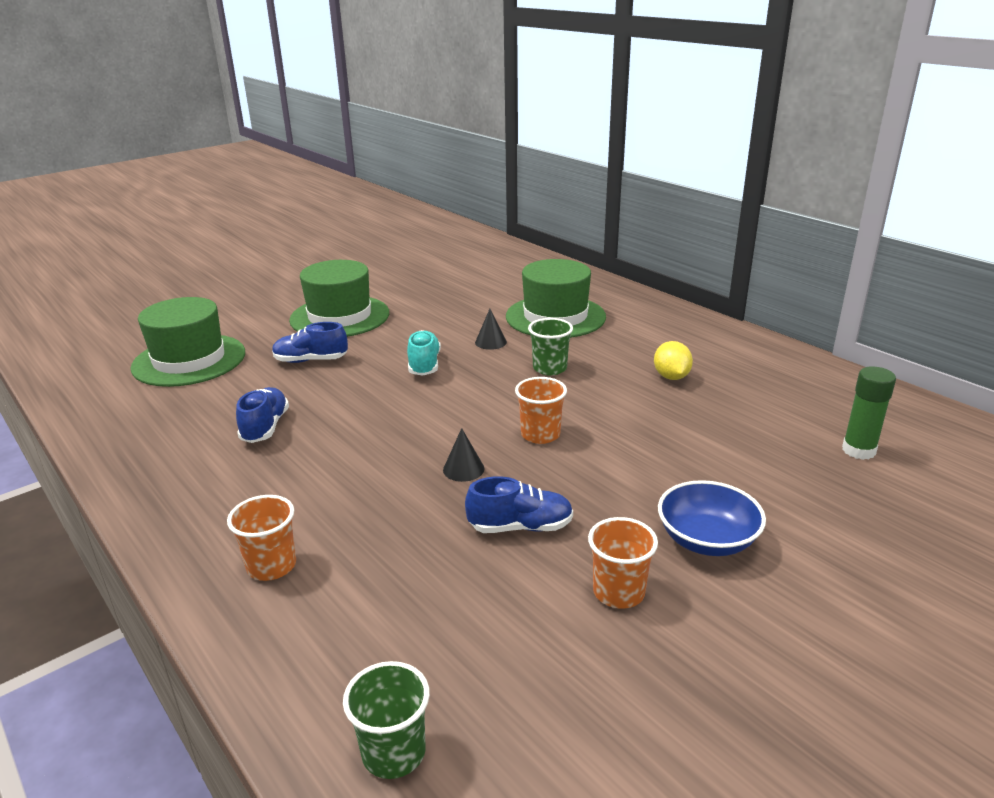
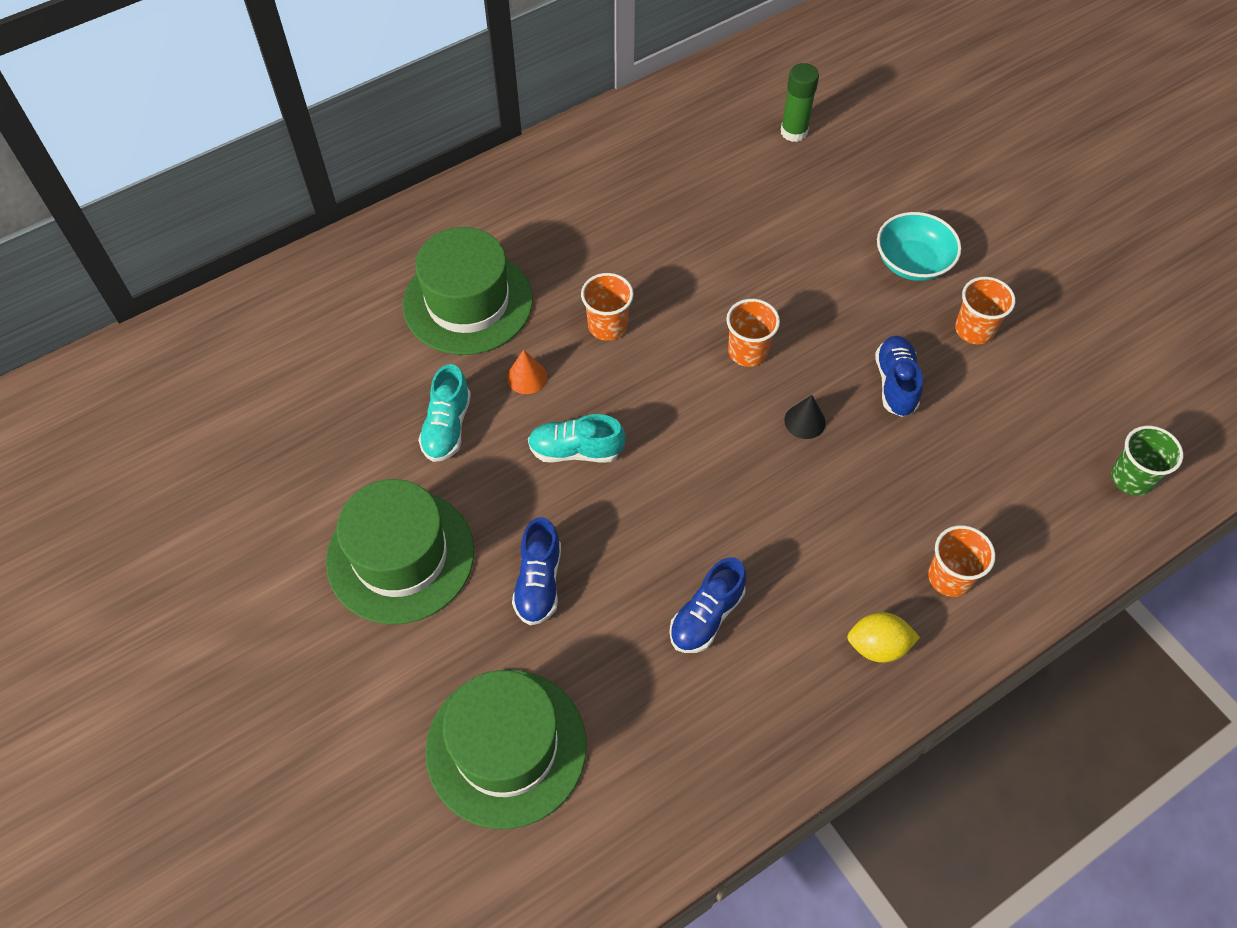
camera: 85 degrees left, 30 degrees up
blue shoe [236,387,289,443] -> blue shoe turned 60 degrees counterclockwise [669,557,746,653]
black cone [475,309,507,350] -> orange cone [507,350,547,394]
green cup [528,318,573,375] -> orange cup [581,273,634,341]
yellow lemon [654,341,693,380] -> yellow lemon moved to [847,612,920,663]
blue bowl [658,480,766,556] -> turquoise bowl [877,212,961,281]
none -> turquoise shoe [418,364,471,462]

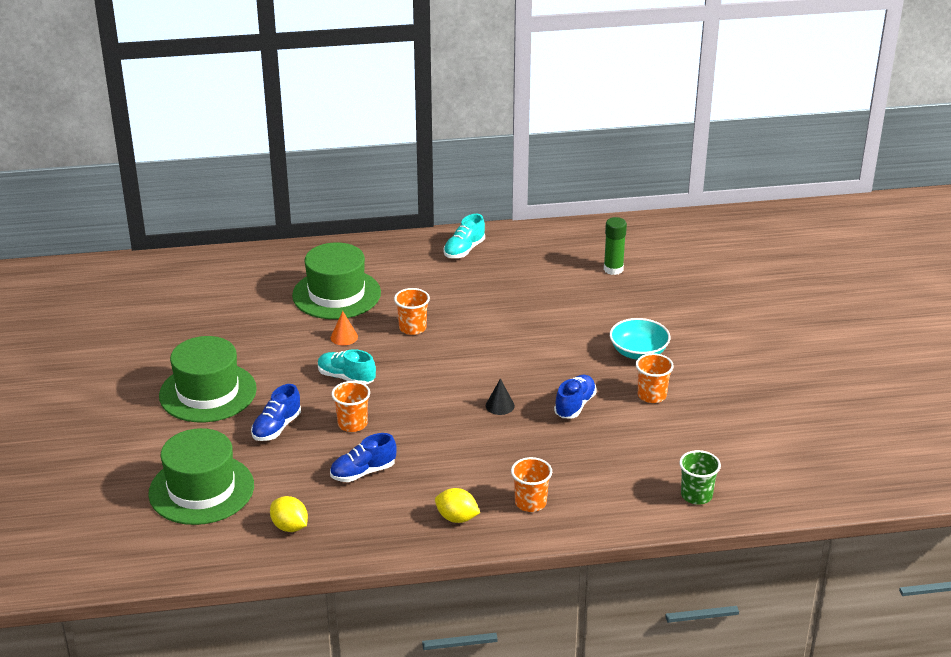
camera: 25 degrees right, 25 degrees down
turquoise shoe [418,364,471,462] -> turquoise shoe moved to [443,214,485,258]
orange cup [726,299,780,367] -> orange cup moved to [332,381,370,432]
none -> yellow lemon [270,496,308,532]

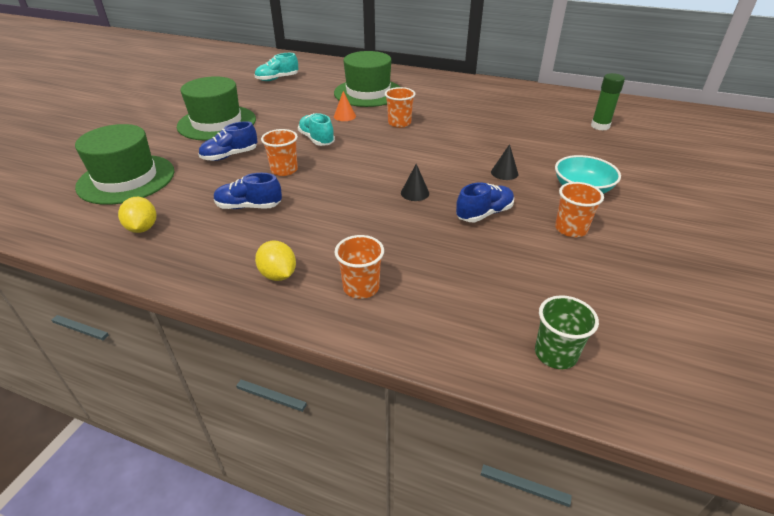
camera: 30 degrees right, 5 degrees up
turquoise shoe [443,214,485,258] -> turquoise shoe moved to [254,53,298,81]
none -> black cone [491,144,518,180]

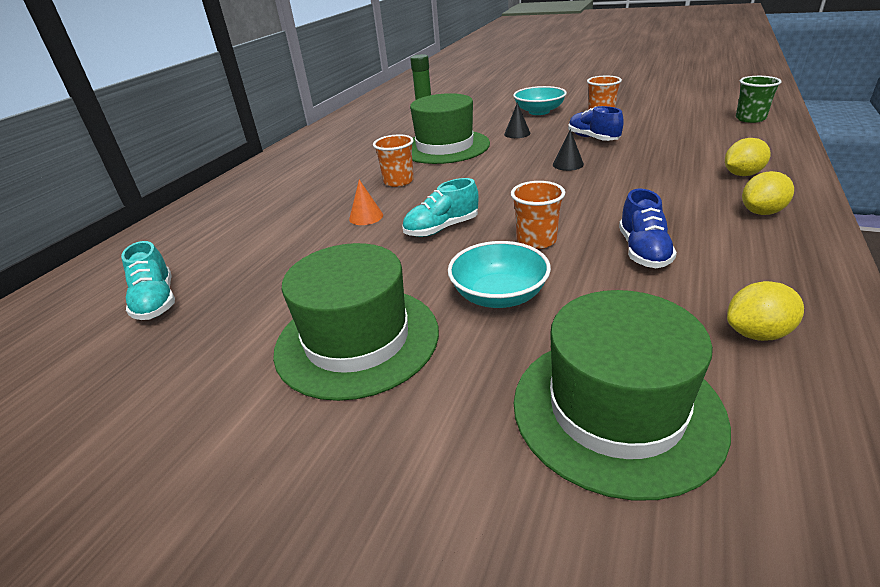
camera: 85 degrees left, 5 degrees down
blue shoe [199,121,258,161] -> turquoise bowl [448,241,551,308]
green hat [334,51,400,107] -> green hat moved to [410,93,490,164]
orange cup [335,235,384,299] -> yellow lemon [725,138,770,176]

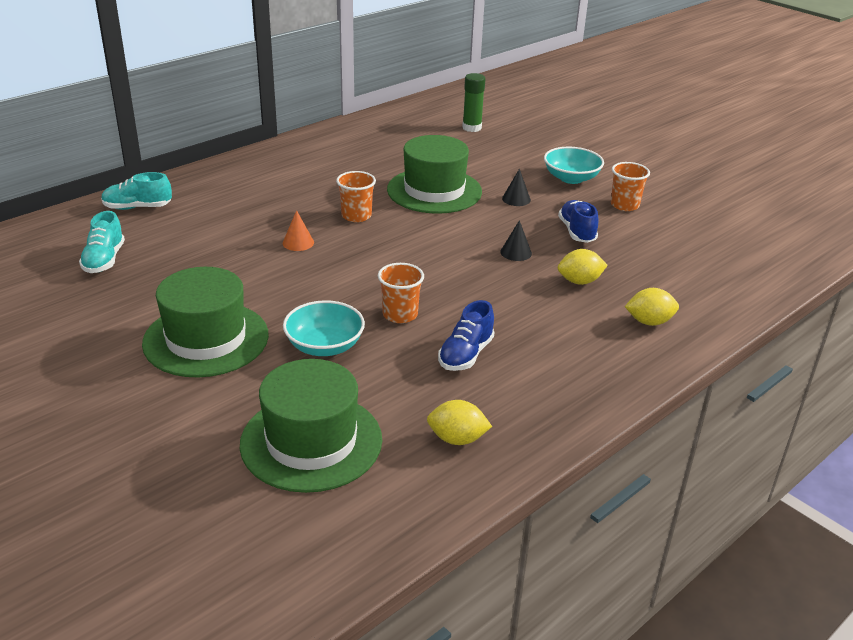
camera: 20 degrees right, 0 degrees up
turquoise shoe [402,178,479,237] -> turquoise shoe moved to [101,172,172,210]
green cup [736,76,782,123] -> none
yellow lemon [742,171,794,215] -> yellow lemon moved to [558,249,608,285]

